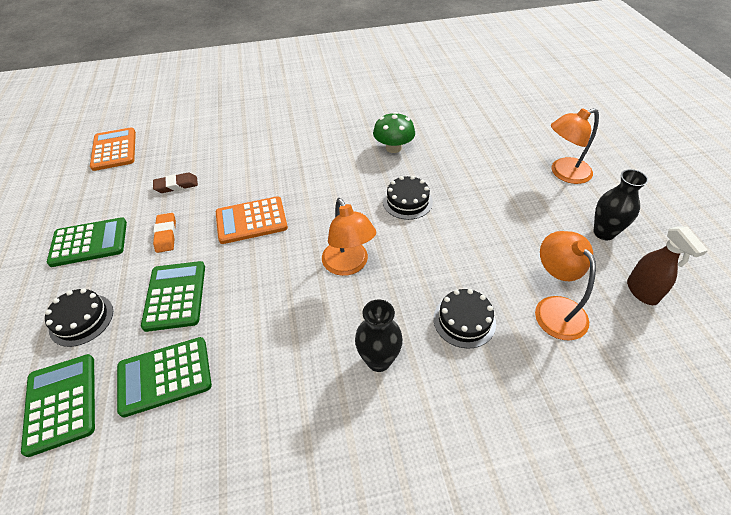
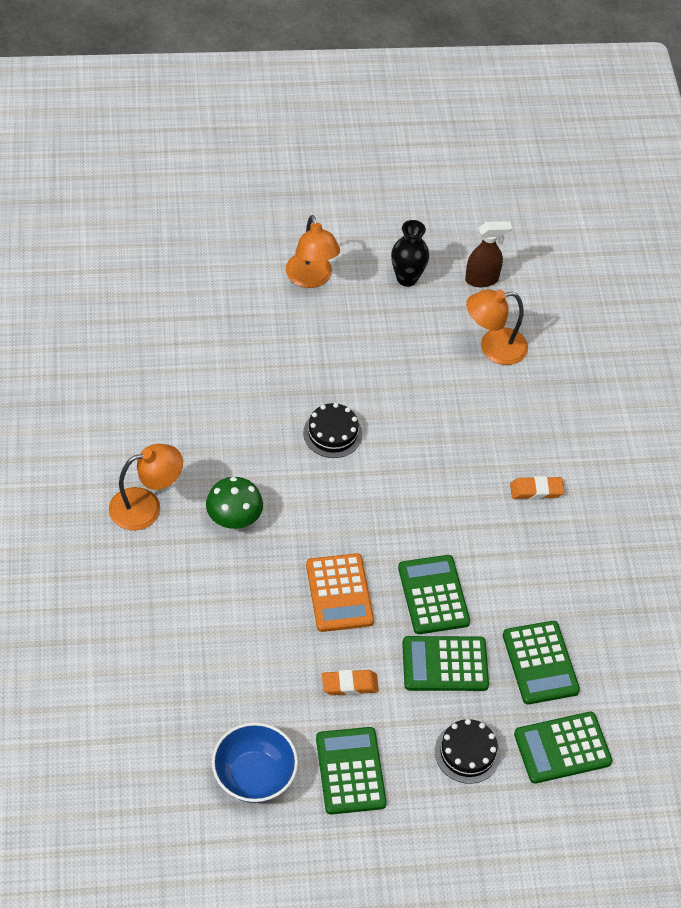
camera: 90 degrees left, 5 degrees up
orange calculator [90,128,136,171] -> none
brown eraser [153,173,198,193] -> none
orange lamp [322,198,376,276] -> orange lamp moved to [109,444,183,531]
black vase [355,299,403,372] -> orange eraser [510,476,565,500]
green mushroom [373,112,415,153] -> green mushroom moved to [206,477,263,529]
black cake [433,289,496,349] -> none
none -> blue bowl [212,722,298,803]
none -> green calculator [398,555,470,634]

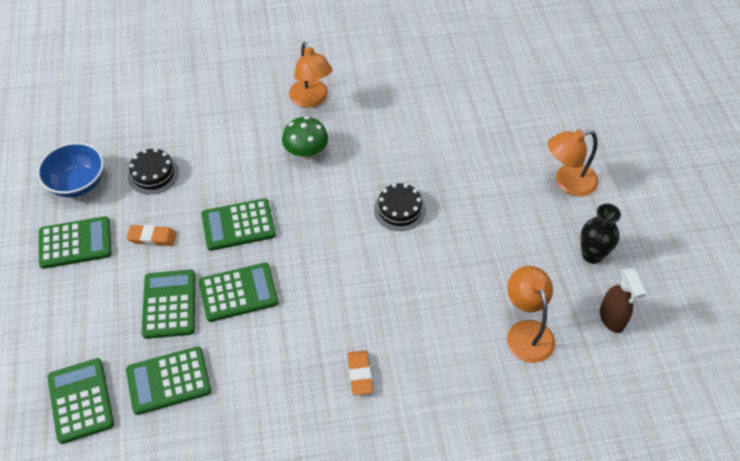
camera: 90 degrees right, 0 degrees up
orange calculator [306,553,374,632] -> green calculator [201,198,276,251]
orange eraser [322,670,379,695] -> orange eraser turned 75 degrees counterclockwise [127,225,177,246]
black cake [435,719,501,784] -> black cake moved to [128,148,179,194]

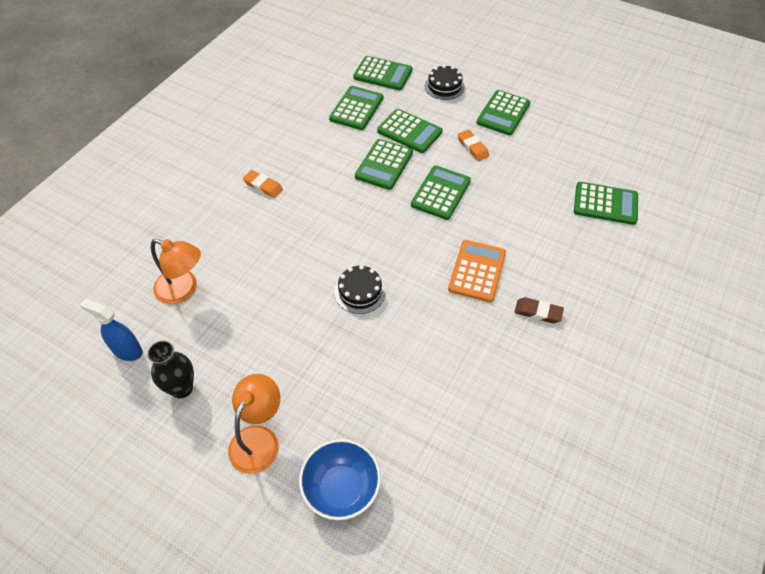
camera: 130 degrees right, 0 degrees up
blue bowl [37,142,104,197] -> blue bowl moved to [299,439,381,520]
orange eraser [127,225,177,246] -> orange eraser turned 75 degrees counterclockwise [458,129,489,161]
black cake [128,148,179,194] -> black cake moved to [425,65,465,100]
green mushroom [282,116,328,159] -> orange calculator [448,240,506,302]
orange lamp [289,42,333,108] -> brown eraser [514,297,564,323]
brown spray bottle [600,268,646,333] -> blue spray bottle [80,299,143,361]
none -> green calculator [574,182,638,225]

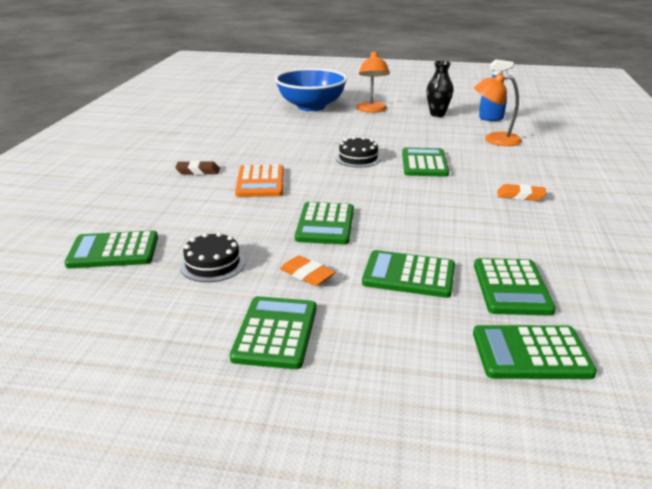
camera: 160 degrees right, 25 degrees down
blue bowl [299,439,381,520] -> blue bowl [275,68,347,111], size x1.51
green calculator [355,139,413,190] -> green calculator moved to [402,148,449,177]
black cake [425,65,465,100] -> black cake moved to [180,232,245,282]

